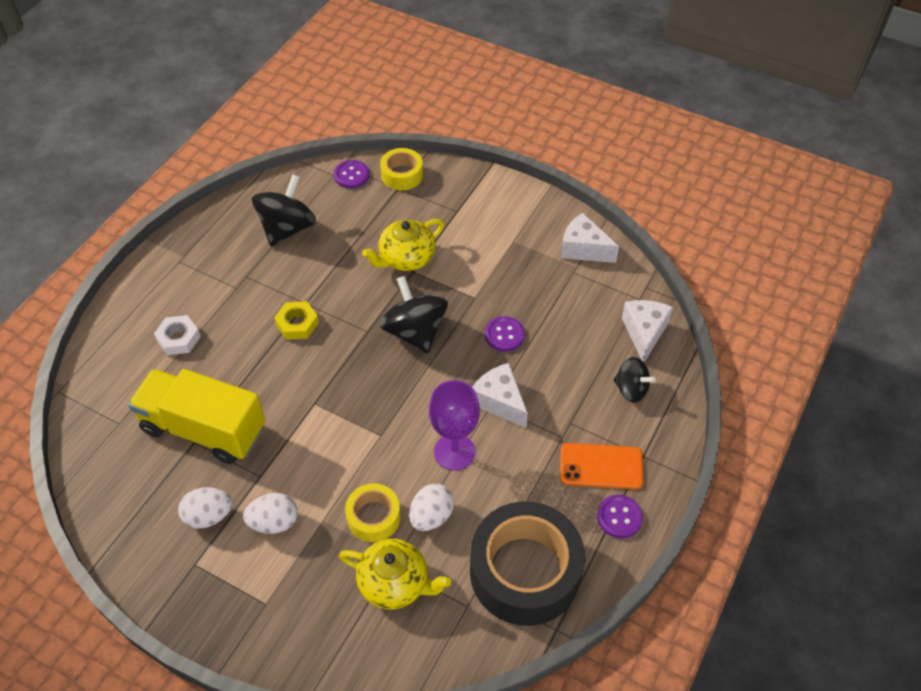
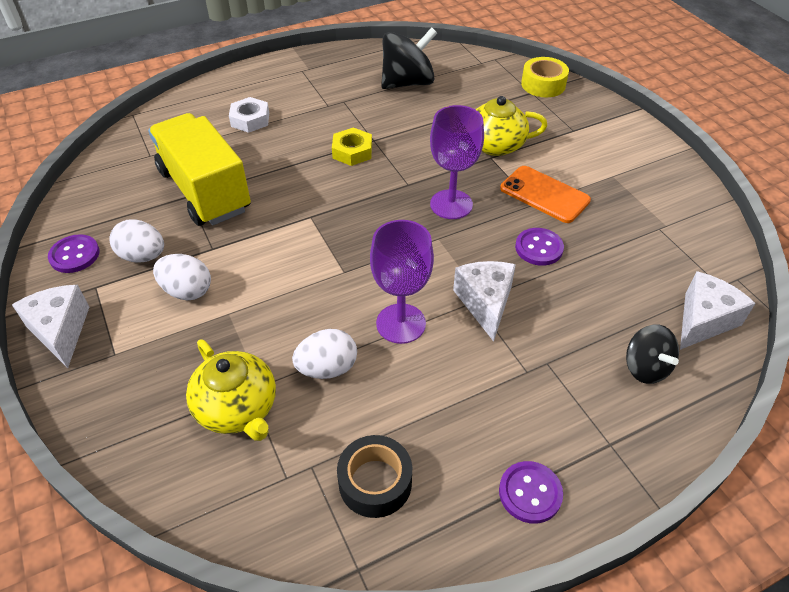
camera: 35 degrees right, 5 degrees down
purple button [334,160,369,188] -> purple button moved to [48,234,100,273]
yellow tape [345,483,401,542] -> none
black spinning top [379,276,448,354] -> purple goblet [430,105,484,219]
black tape [470,501,585,626] -> black tape [337,435,412,518], size x0.50
orange phone [560,443,644,489] -> orange phone moved to [500,166,591,223]
white cheese [561,213,619,263] -> white cheese moved to [12,285,89,368]

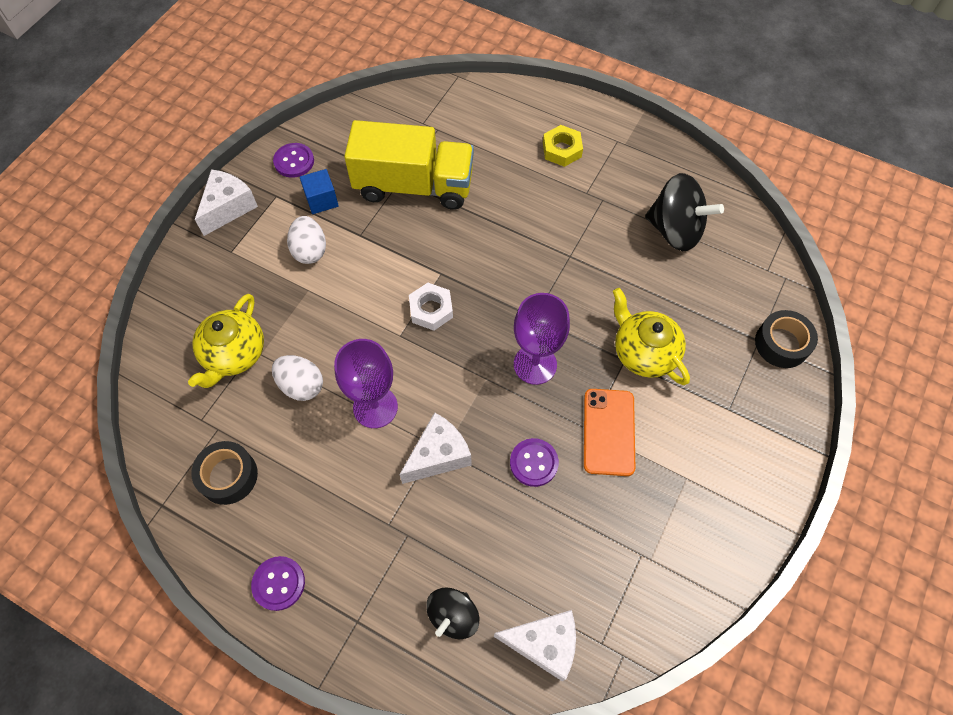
camera: 55 degrees right, 15 degrees up
white egg [110,219,164,262] -> blue cube [300,169,339,214]
yellow truck [148,113,251,226] -> yellow truck turned 75 degrees clockwise [344,120,474,210]
white nut [229,97,269,133] -> white nut moved to [409,283,453,331]
yellow nut [332,127,372,166] -> yellow nut moved to [543,125,583,167]
yellow tape [521,57,569,97] -> black tape [755,310,818,368]

